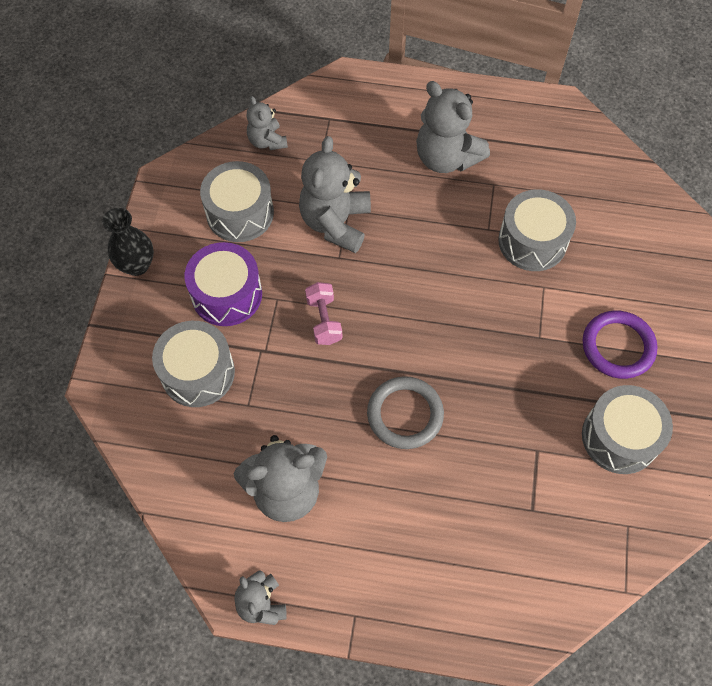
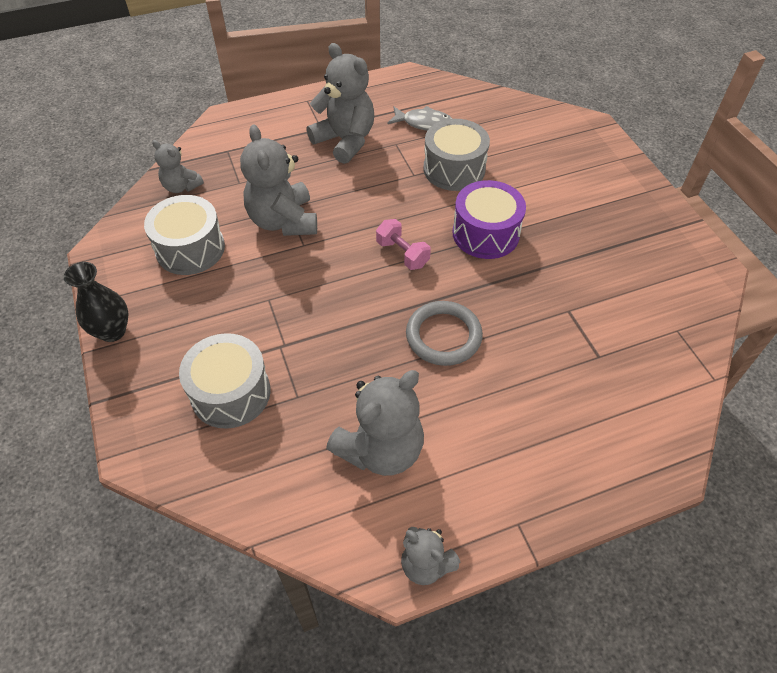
camera: 30 degrees left, 10 degrees down
purple drum [185,242,262,326] -> purple drum moved to [452,180,526,259]
pink dumbbell [305,282,342,345] -> pink dumbbell moved to [376,219,431,270]
grey teddy bear [416,81,490,173] -> grey teddy bear turned 150 degrees counterclockwise [306,43,374,164]
grey drum [582,385,673,474] -> none
purple ring [583,310,658,379] -> none
none -> grey fish [387,106,452,131]

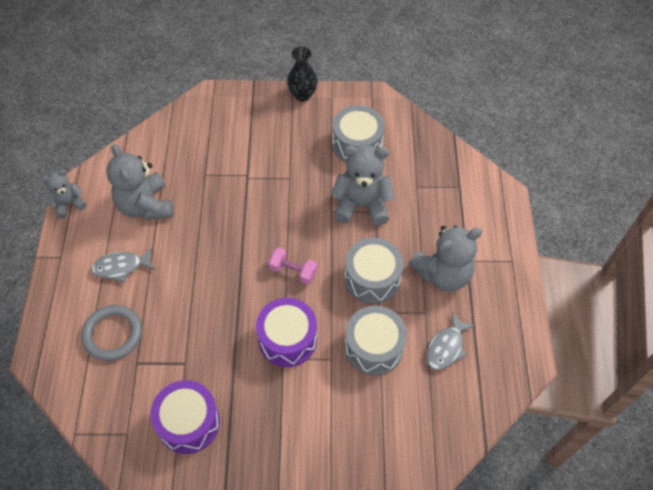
camera: 110 degrees right, 5 degrees up
grey teddy bear [152,140,204,193] -> none
grey drum [179,333,271,429] -> grey drum moved to [344,238,403,304]
pink dumbbell [376,219,431,270] -> pink dumbbell turned 45 degrees clockwise [268,247,317,285]
grey ring [406,301,483,366] -> grey ring moved to [81,305,142,361]
none -> grey fish [91,248,155,283]
none -> purple drum [150,380,220,454]

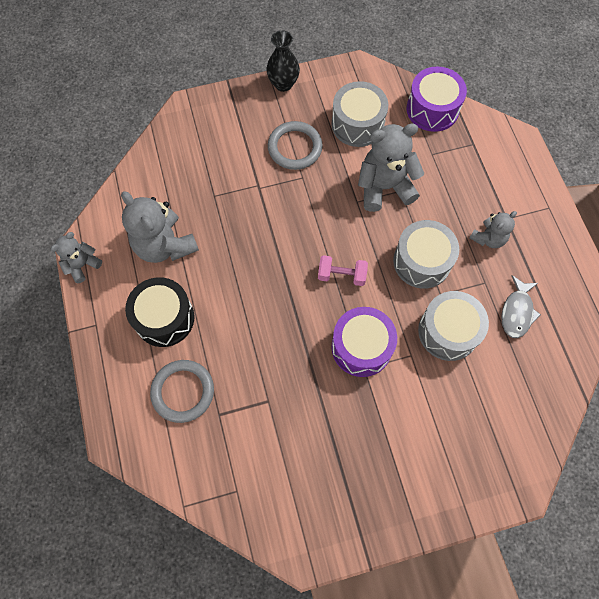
camera: 15 degrees left, 10 degrees up
grey fish [91,248,155,283] -> black drum [125,277,194,347]
purple drum [150,380,220,454] -> purple drum moved to [407,67,467,132]
grey teddy bear [409,225,482,291] -> grey teddy bear [469,211,517,248], size x0.57
none -> grey ring [268,121,323,170]

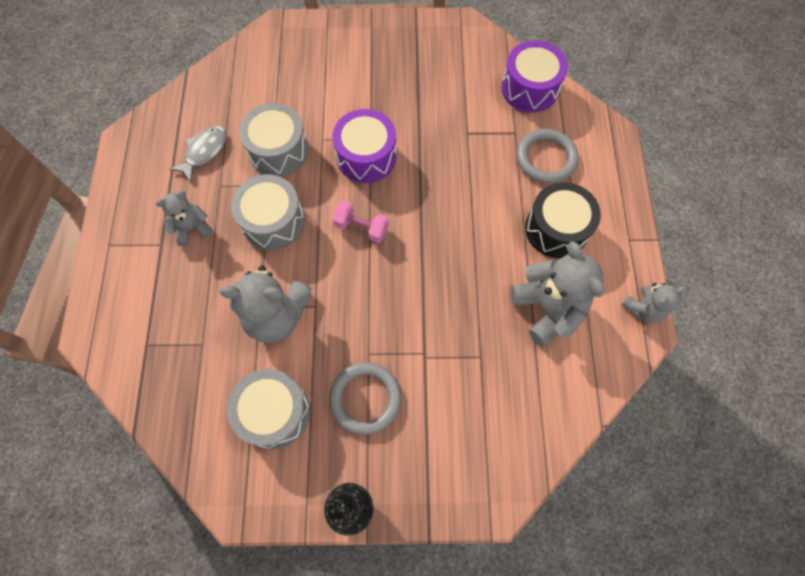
camera: 165 degrees left, 0 degrees up
purple drum [407,67,467,132] -> purple drum moved to [501,41,568,113]

